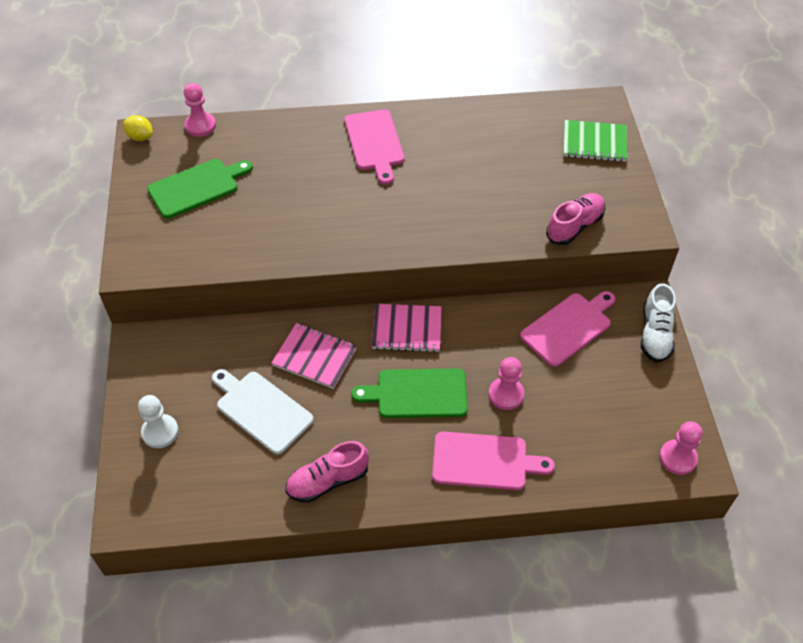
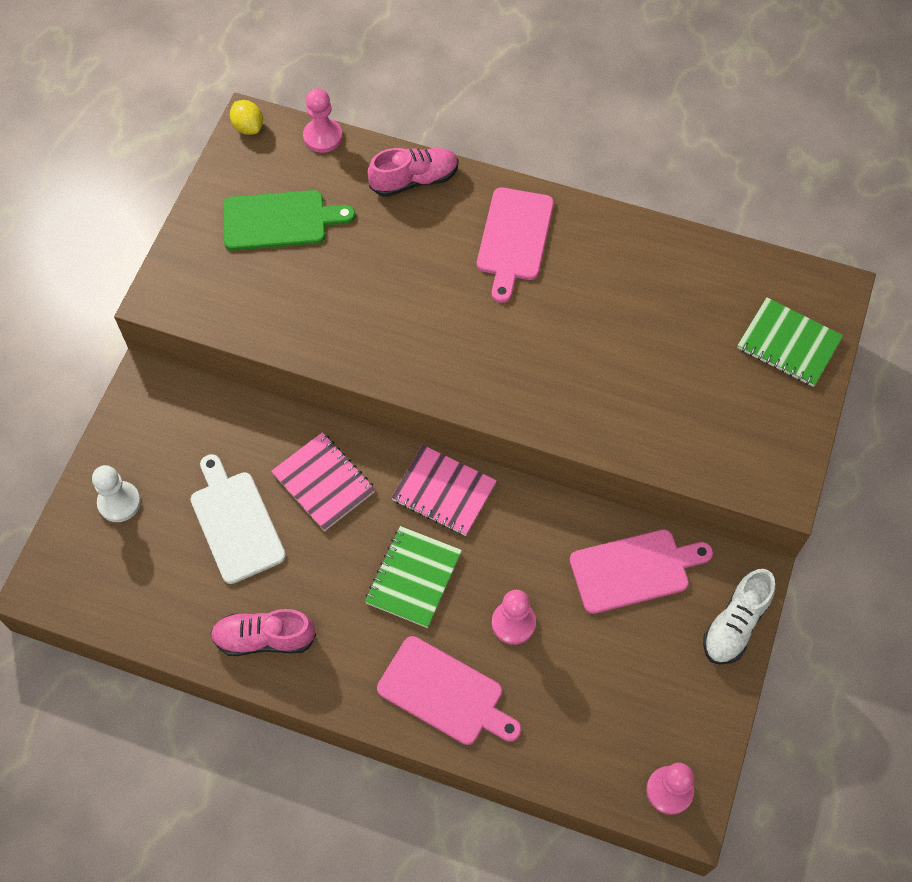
camera: 25 degrees right, 10 degrees up
green cutting board [351,369,468,418] -> green notebook [365,526,462,628]
pink shoe [546,193,605,245] -> pink shoe moved to [368,148,458,197]

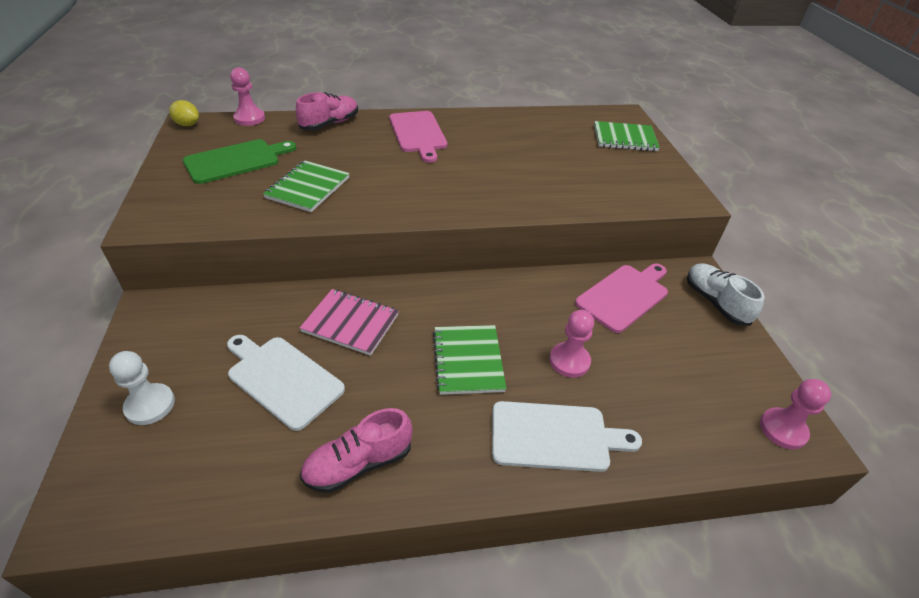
camera: 30 degrees left, 20 degrees down
pink cutting board [377,636,521,745] -> white cutting board [492,401,642,472]
pink notebook [391,445,497,536] -> none
white shoe [703,569,776,665] -> white shoe turned 150 degrees clockwise [687,263,765,326]
none -> green notebook [263,161,350,212]

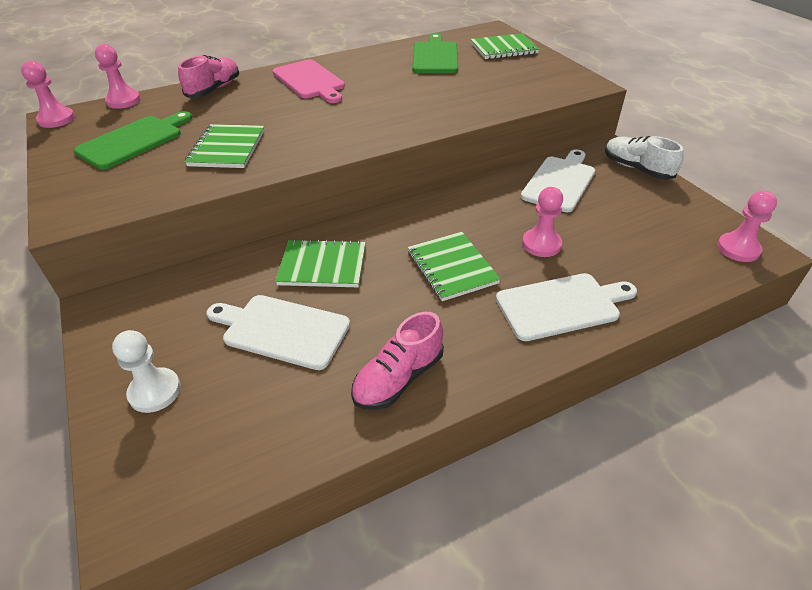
camera: 15 degrees left, 0 degrees up
yellow lemon [169,100,199,126] -> pink pawn [21,61,75,128]
pink notebook [300,289,399,356] -> green notebook [275,239,366,287]
pink cutting board [575,263,668,333] -> white cutting board [521,149,595,212]
none -> green cutting board [412,34,458,73]

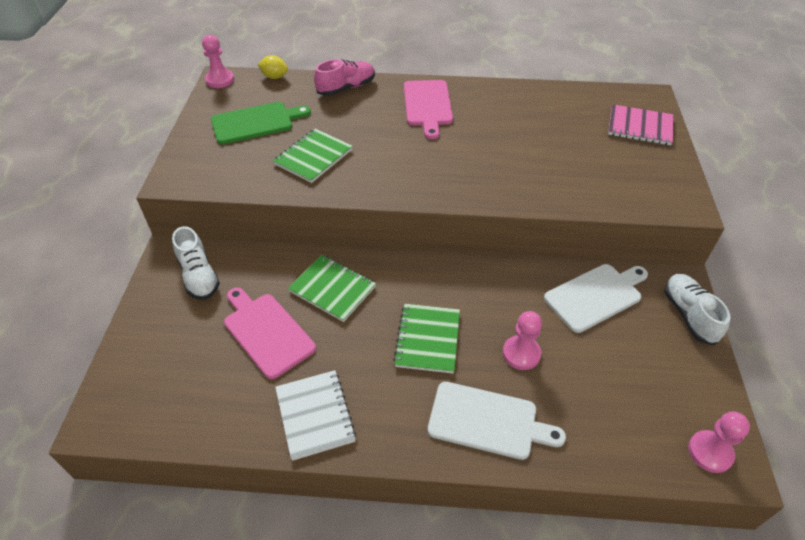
camera: 30 degrees right, 5 degrees up
pink pawn [95,44,141,109] -> yellow lemon [258,55,288,79]
white pawn [112,330,181,413] -> none
white cutting board [207,295,350,370] -> pink cutting board [224,287,316,379]
pink shoe [351,312,444,410] -> white notebook [275,370,356,461]
green cutting board [412,34,458,73] -> none
green notebook [471,33,539,59] -> pink notebook [608,104,674,145]
none -> white shoe [172,226,220,300]

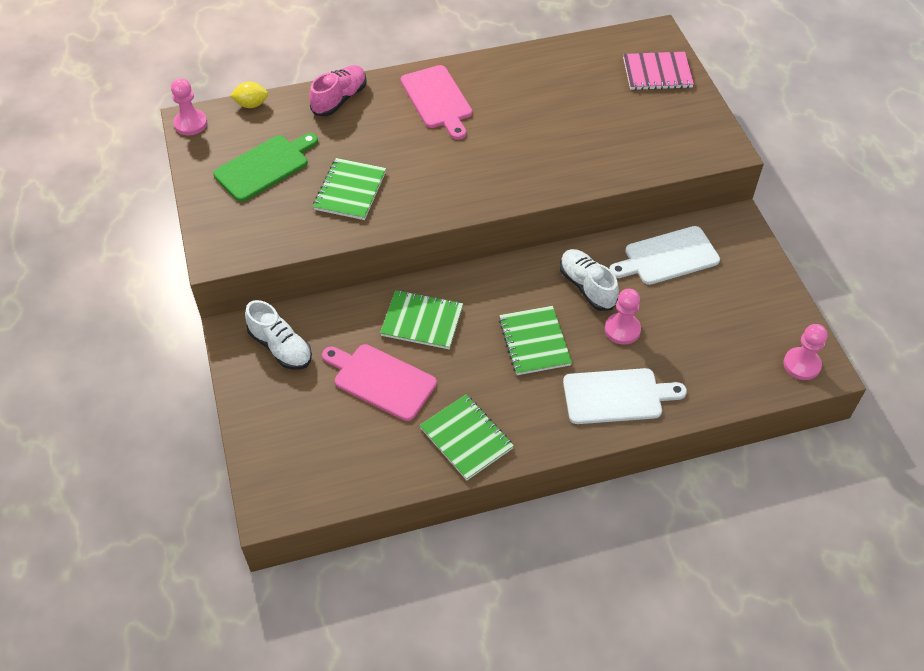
camera: 20 degrees left, 5 degrees up
white notebook [275,370,356,461] -> green notebook [420,395,514,480]
white cutting board [544,264,648,333] -> white cutting board turned 150 degrees counterclockwise [609,226,720,285]
white shoe [664,274,730,345] -> white shoe moved to [560,249,619,311]

